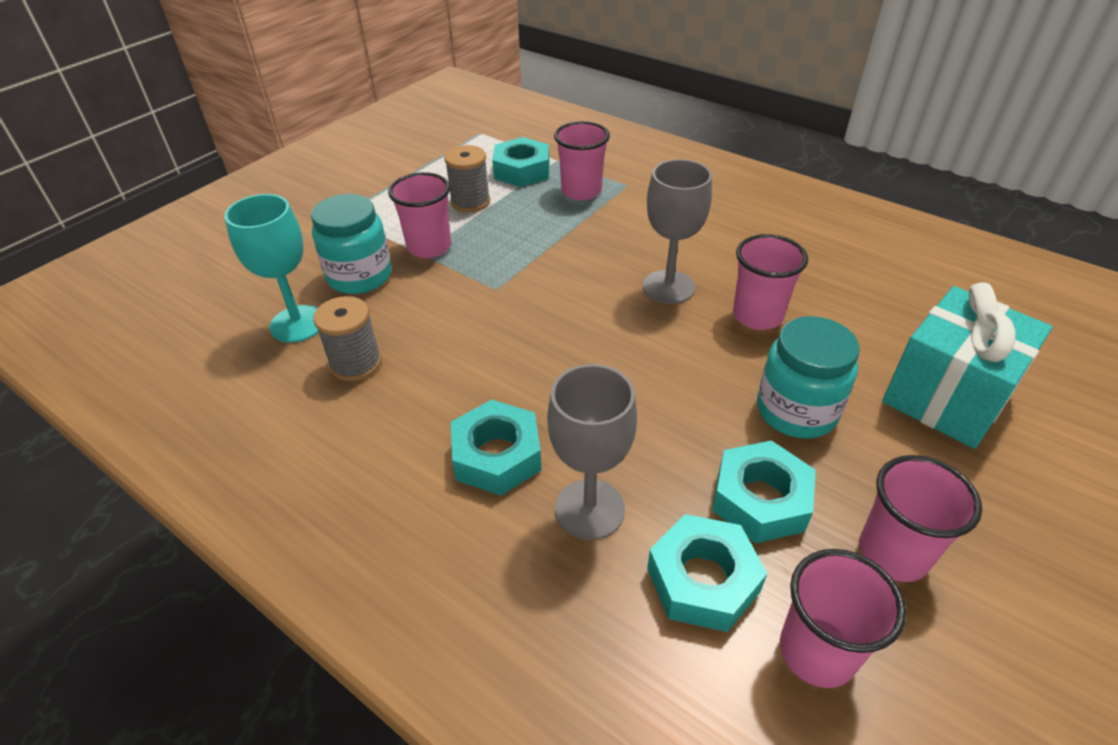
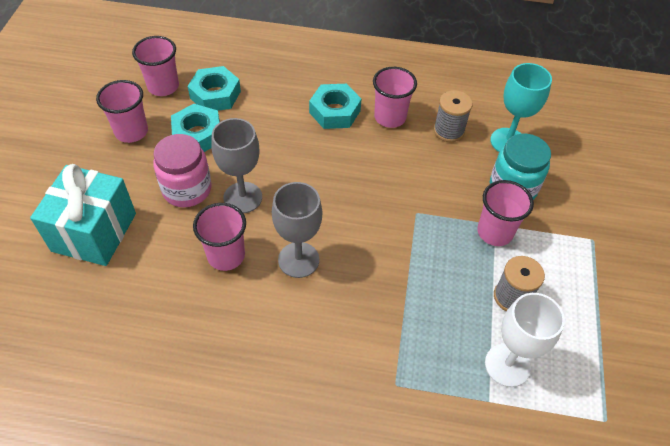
camera: 150 degrees right, 10 degrees up
turquoise nut [492,137,549,187] -> white goblet [485,293,565,387]
grey goblet [547,364,637,540] -> grey goblet moved to [211,118,262,213]
pink cup [554,121,610,200] -> pink cup moved to [373,67,417,128]
turquoise jar [757,316,860,439] -> pink jar [153,134,212,207]

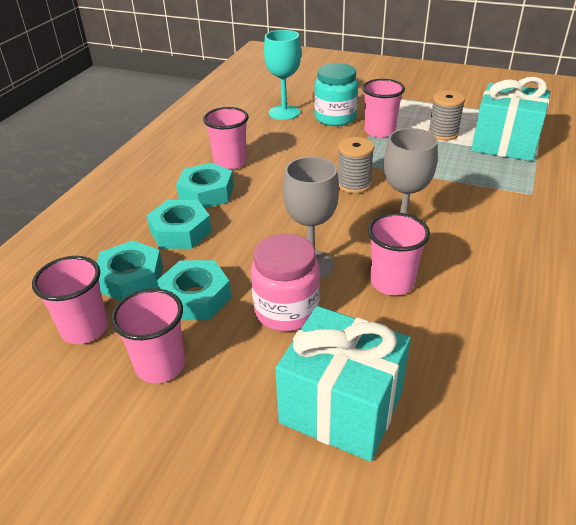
camera: 75 degrees left, 15 degrees down
grey spool [434,90,473,142] -> grey spool moved to [338,137,374,194]
white goblet [485,293,565,387] -> turquoise gift [472,77,550,161]
none -> turquoise nut [147,200,212,249]

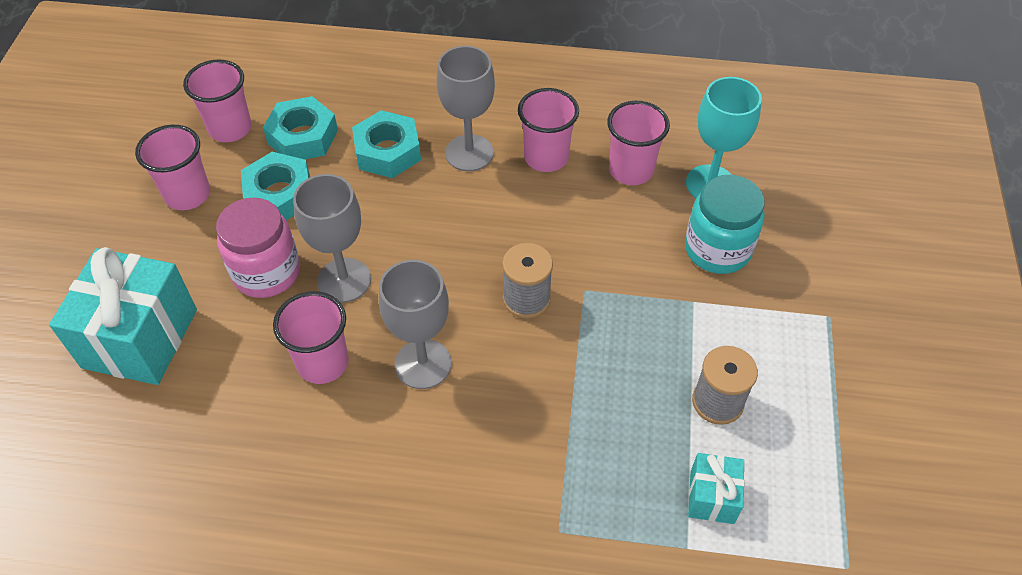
camera: 75 degrees right, 15 degrees up
turquoise nut [176,163,234,208] -> grey goblet [437,46,495,171]
pink cup [362,79,405,138] -> pink cup moved to [607,101,670,185]
turquoise gift [472,77,550,161] -> turquoise gift [688,453,745,524], size x0.49

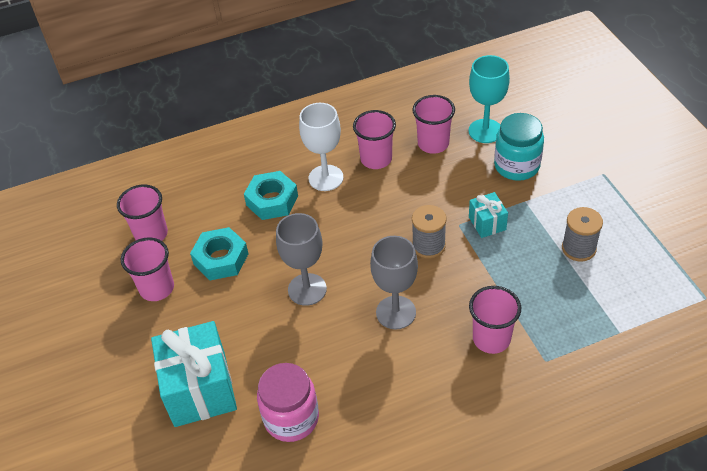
camera: 25 degrees left, 5 degrees down
pink jar [216,197,300,298] -> pink jar moved to [257,363,319,442]
turquoise nut [263,96,338,159] -> none
pink cup [273,291,349,384] -> pink cup moved to [469,286,521,354]
grey goblet [437,46,495,171] -> white goblet [299,103,344,191]
turquoise gift [688,453,745,524] -> turquoise gift moved to [469,192,508,238]

